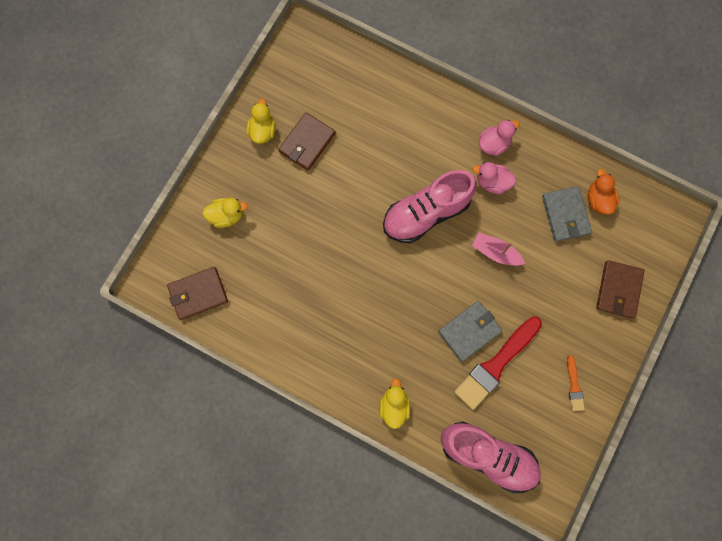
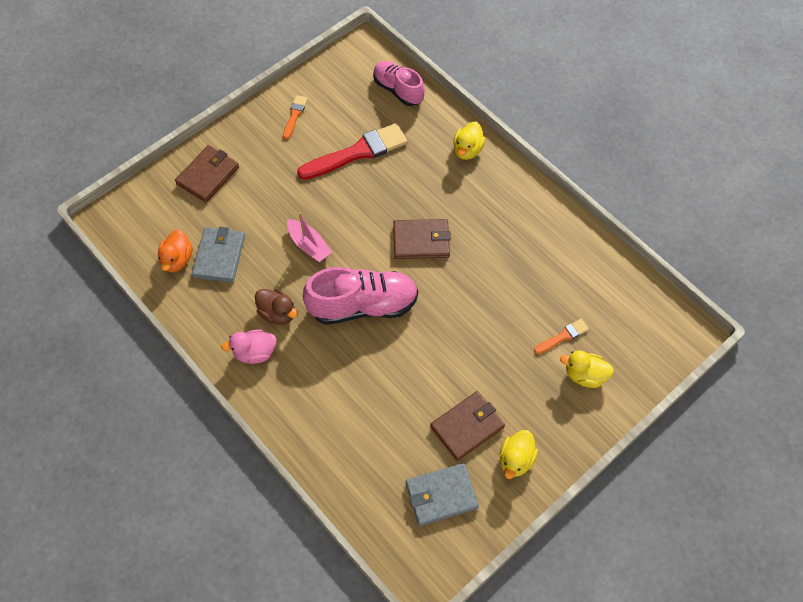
camera: 160 degrees left, 15 degrees down
brown wallet [167,267,228,320] -> brown wallet moved to [393,219,451,259]
grey wallet [438,301,502,362] -> grey wallet moved to [406,463,479,526]
pink shoe [441,422,541,493] -> pink shoe [373,61,425,106], size x0.65
pink duck [472,162,516,194] -> brown duck [255,289,298,325]
none -> orange brush [534,319,589,354]

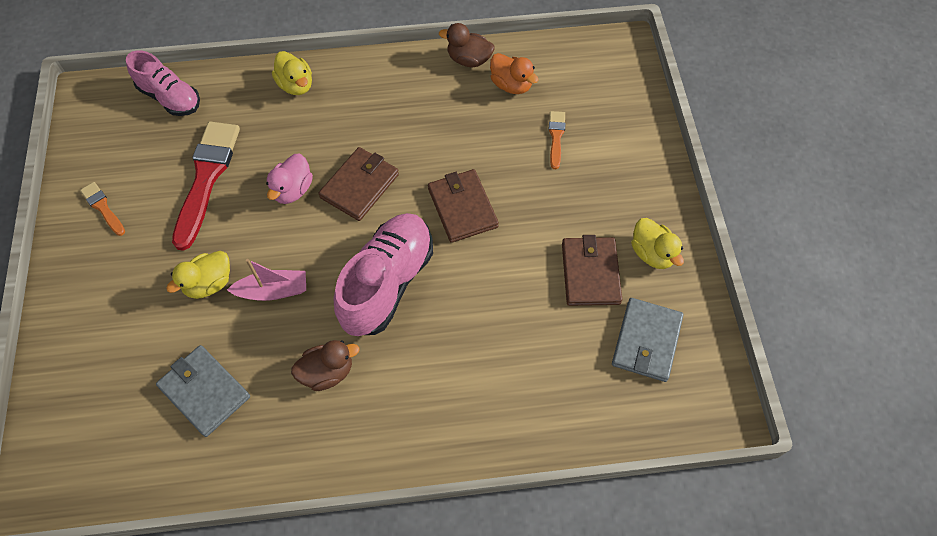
camera: 55 degrees left, 0 degrees up
orange duck [158,230,192,272] -> orange duck moved to [490,53,538,94]
brown wallet [175,145,239,202] -> brown wallet moved to [428,169,499,243]
pink duck [221,329,276,364] -> pink duck moved to [266,154,313,204]
pink shoe [373,61,425,106] -> pink shoe turned 135 degrees counterclockwise [126,50,200,116]
yellow duck [560,350,614,388] -> yellow duck moved to [166,251,230,299]
none -> brown duck [439,23,495,67]

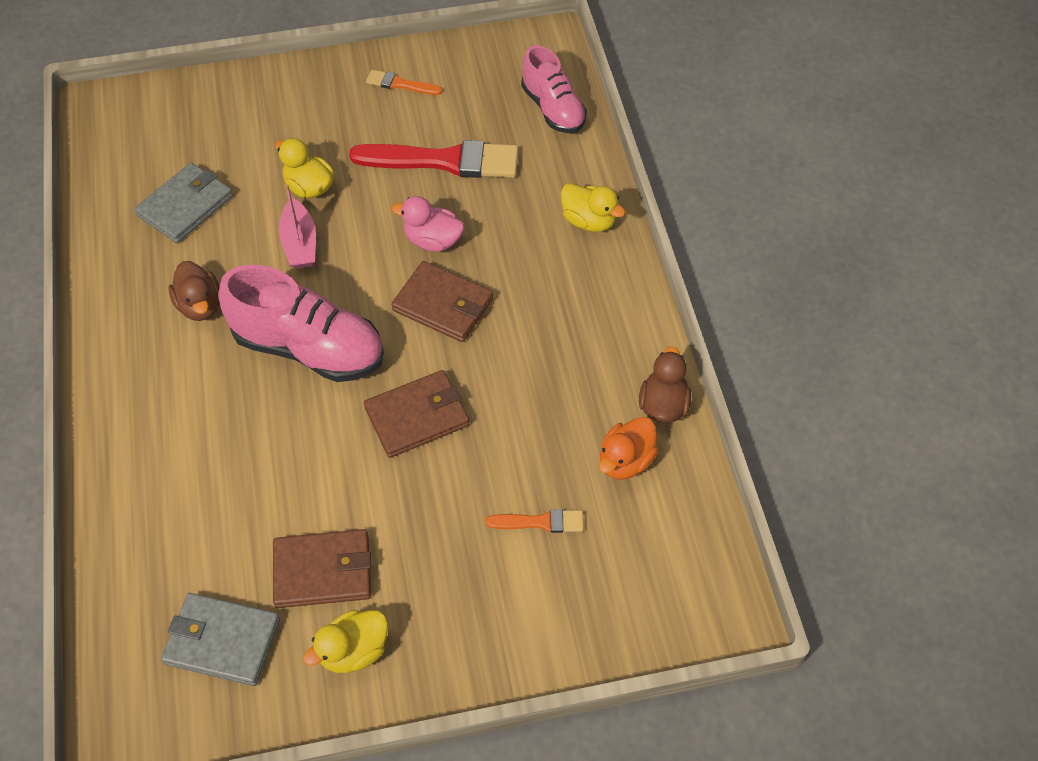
camera: 85 degrees right, 5 degrees down
orange brush [80,182,125,236] -> orange brush turned 120 degrees counterclockwise [366,70,443,95]
pink shoe [126,50,200,116] -> pink shoe turned 60 degrees counterclockwise [521,45,587,133]
yellow duck [272,51,312,95] -> yellow duck turned 105 degrees counterclockwise [561,183,625,232]

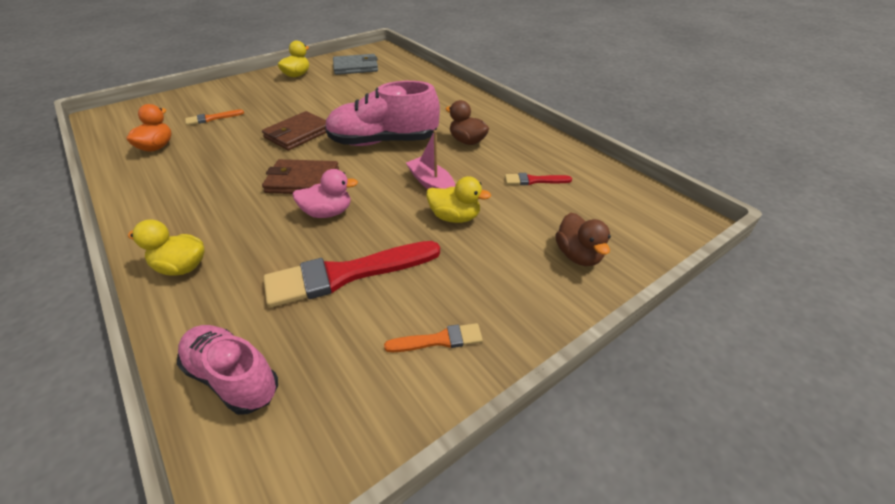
camera: 155 degrees right, 15 degrees down
grey wallet [134,163,233,243] -> red brush [505,173,572,185]
brown wallet [273,529,371,608] -> none
brown duck [639,346,691,423] -> brown duck moved to [555,213,611,266]

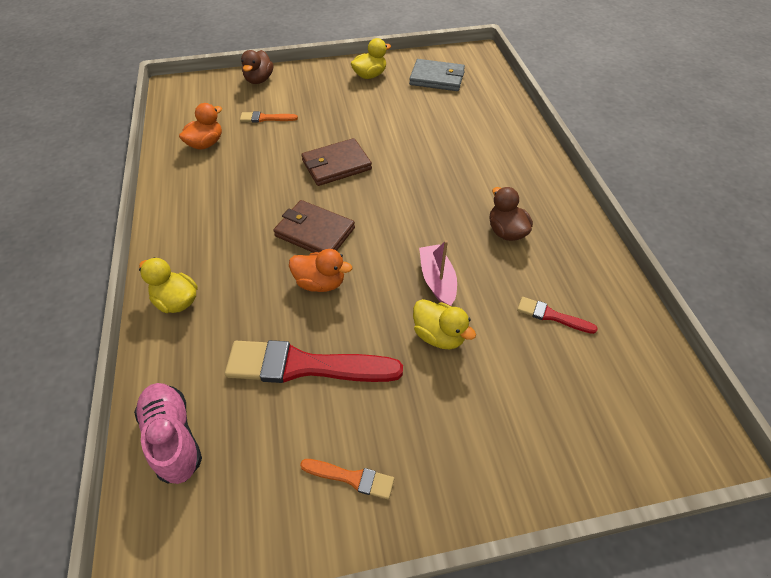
camera: 25 degrees right, 10 degrees up
pink duck [292,169,358,218] -> orange duck [289,249,352,292]
pink shoe [325,81,440,146] -> none
brown duck [555,213,611,266] -> brown duck moved to [241,50,273,84]

